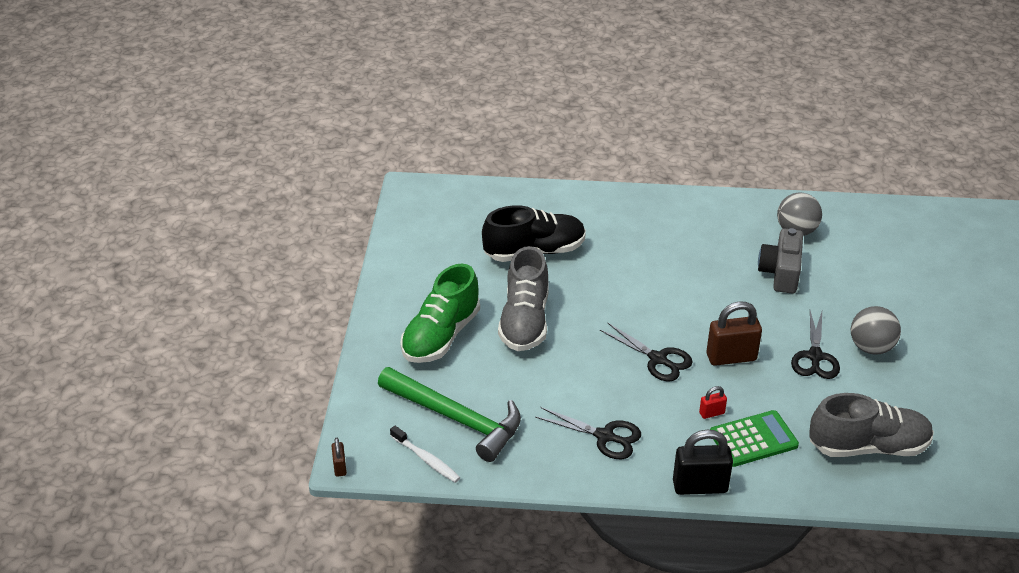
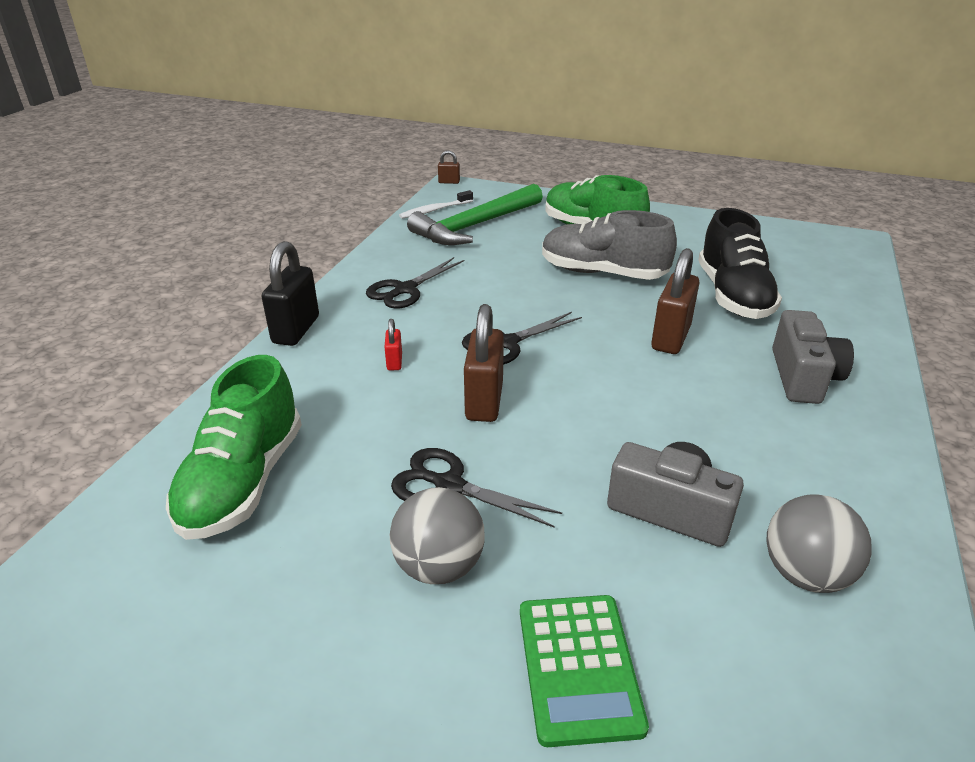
camera: 105 degrees right, 5 degrees down
green calculator [710,410,799,467] -> green calculator moved to [520,595,649,747]
grey shoe [809,393,934,457] -> green shoe [166,355,302,540]
none -> brown padlock [651,248,699,354]
none -> grey camera [772,310,854,404]

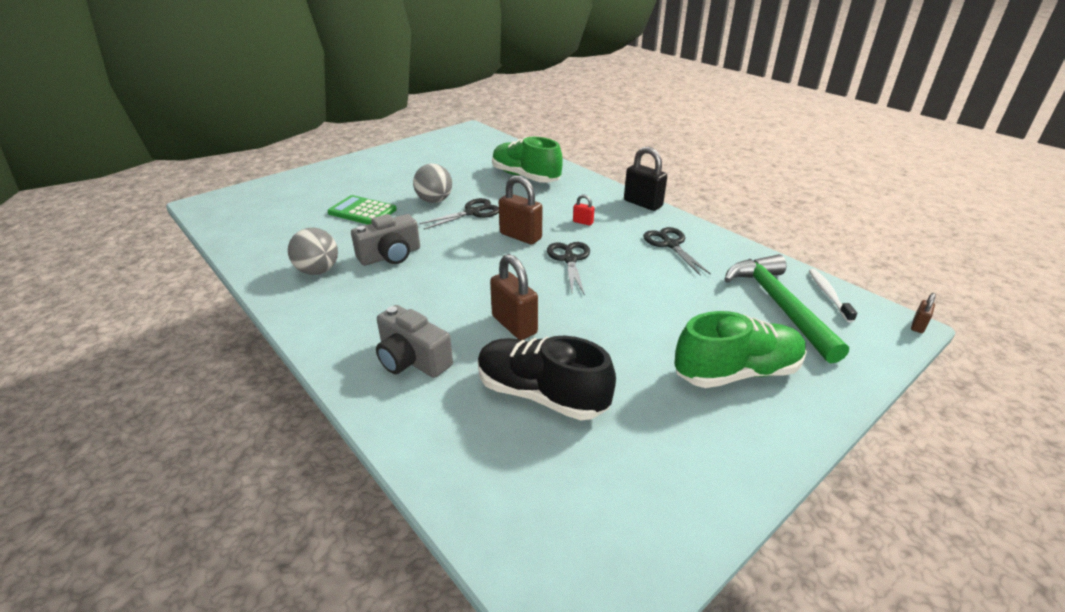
camera: 120 degrees right, 0 degrees up
grey shoe [542,210,677,280] -> none

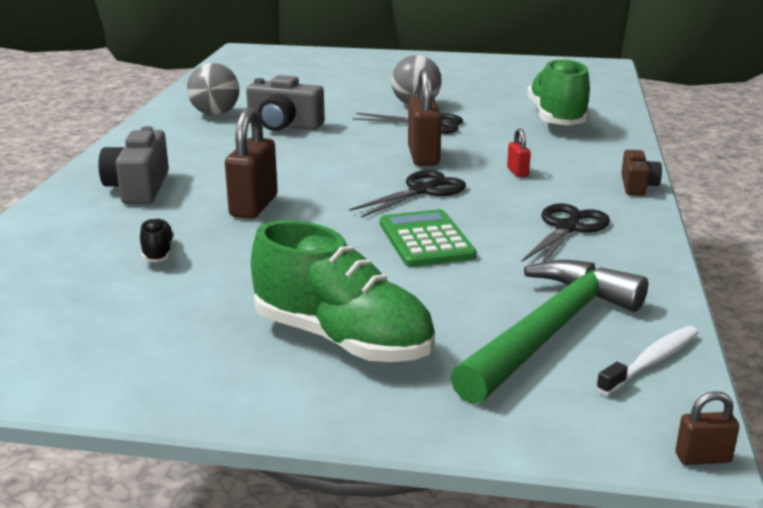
camera: 50 degrees right, 10 degrees down
green calculator [327,195,397,225] -> green calculator moved to [380,209,476,267]
black shoe [478,336,616,420] -> black shoe [140,218,174,262], size x0.44
black padlock [624,147,667,211] -> brown camera [621,150,662,196]

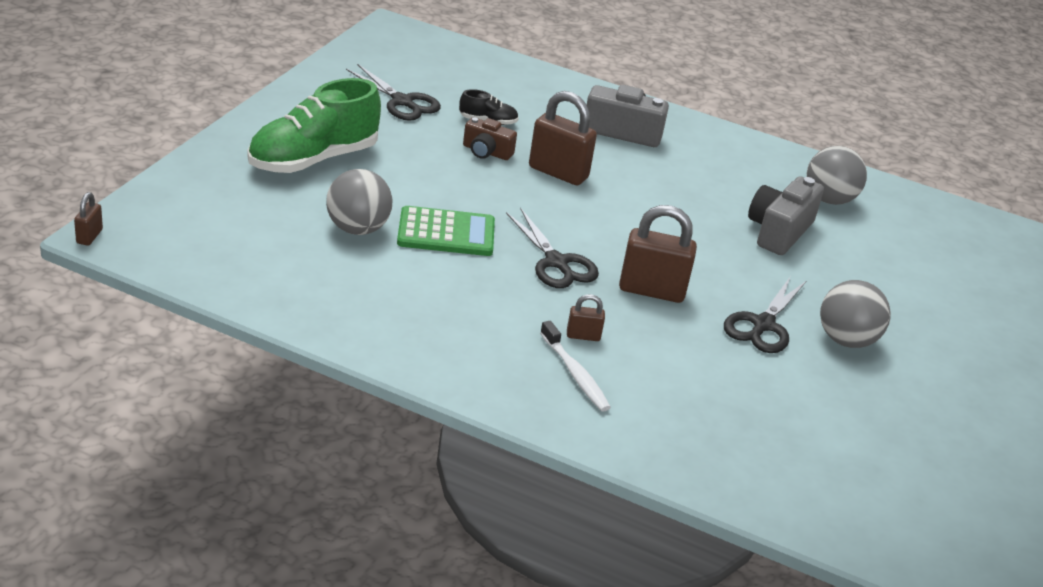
camera: 100 degrees right, 10 degrees up
green hammer [450,260,648,404] -> none
red padlock [507,128,531,177] -> brown padlock [567,294,605,341]
black scissors [521,203,610,262] -> black scissors moved to [346,64,441,121]
green shoe [527,58,590,126] -> none
white toothbrush [596,326,698,395] -> white toothbrush moved to [540,321,611,412]
brown camera [621,150,662,196] -> brown camera moved to [463,117,517,160]
none -> grey ball [326,169,393,235]

